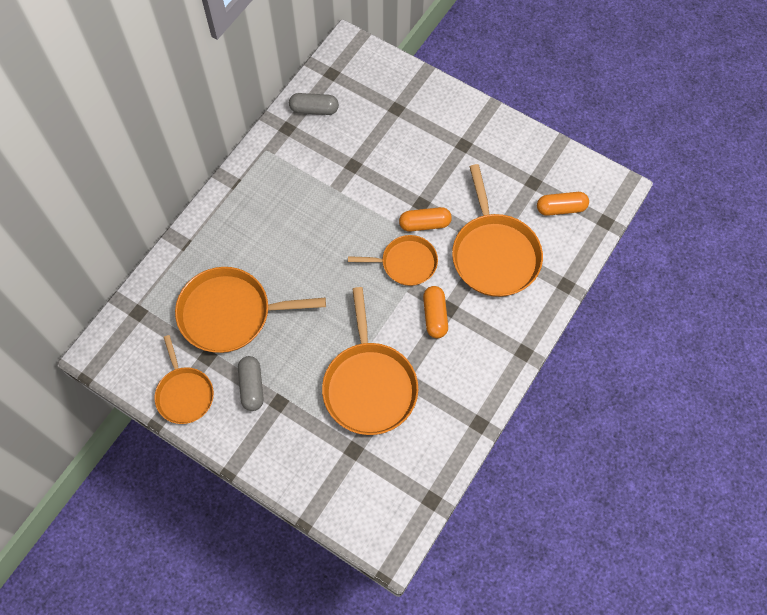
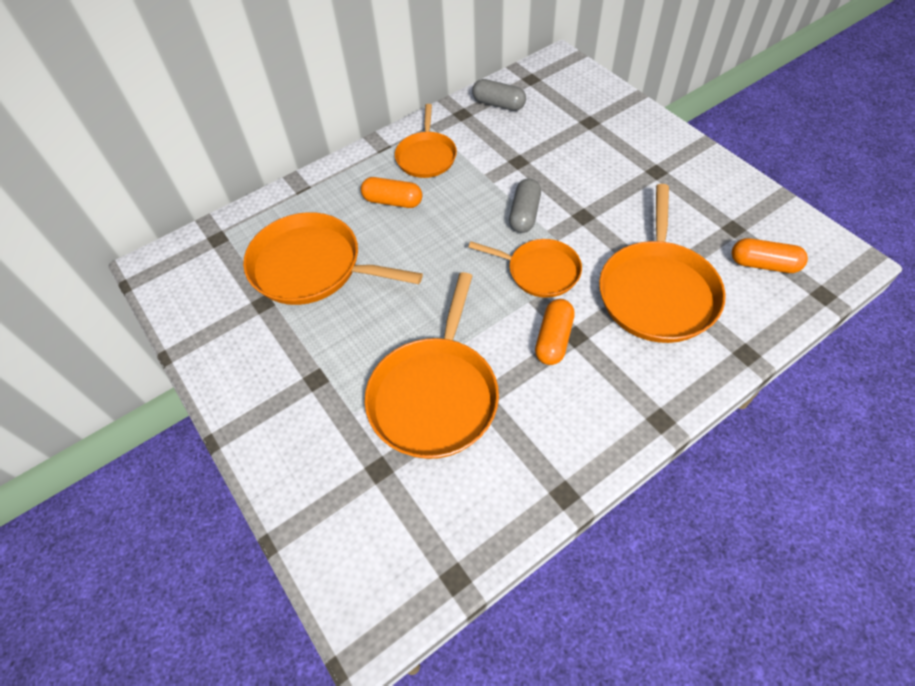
camera: 25 degrees right, 10 degrees down
orange pan [155,335,214,424] -> orange pan moved to [395,104,457,178]
grey capsule [238,356,264,411] -> grey capsule moved to [509,178,541,233]
orange capsule [399,207,452,232] -> orange capsule moved to [361,177,422,208]

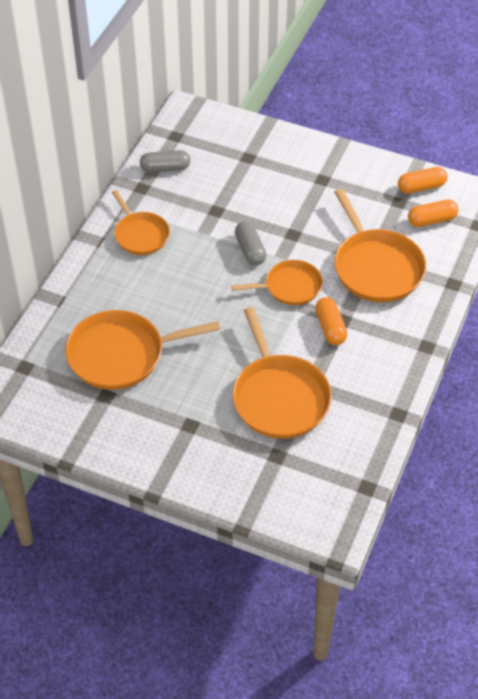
camera: 35 degrees left, 5 degrees down
orange capsule [361,177,422,208] -> orange capsule moved to [398,167,448,194]

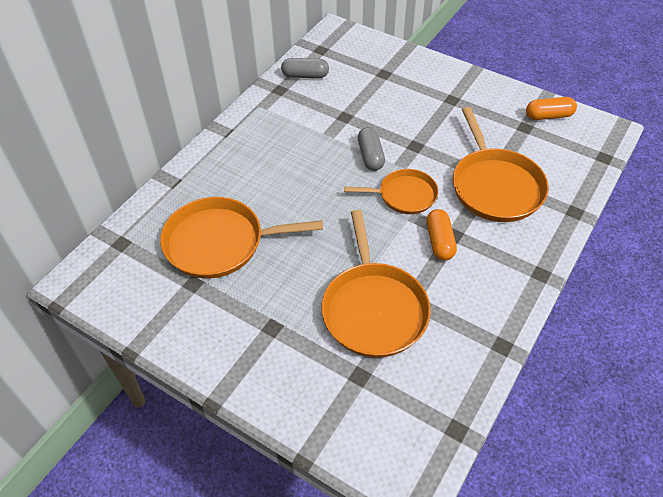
camera: 10 degrees right, 0 degrees up
orange pan [112,190,170,255] -> none
orange capsule [408,200,459,227] -> none

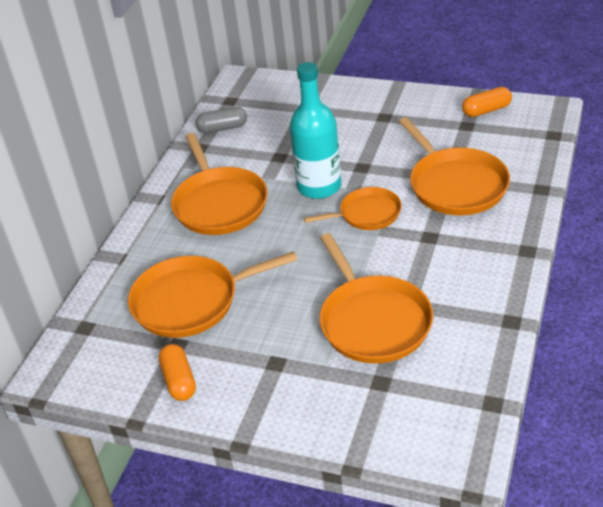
camera: 10 degrees left, 10 degrees down
grey capsule [358,127,385,171] -> turquoise bottle [290,62,341,199]
orange capsule [426,209,457,261] -> orange capsule moved to [159,344,196,401]
none -> orange pan [171,133,268,235]

